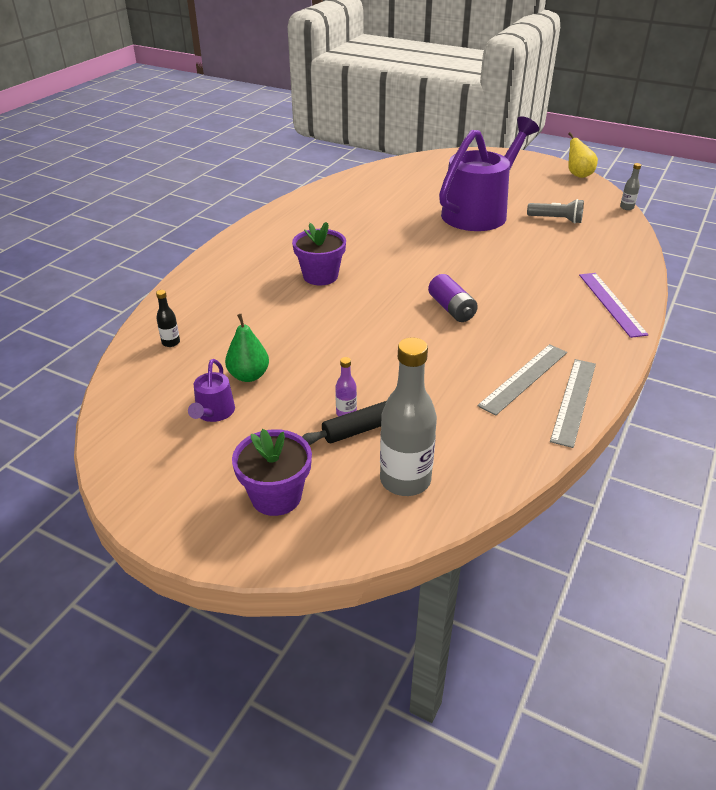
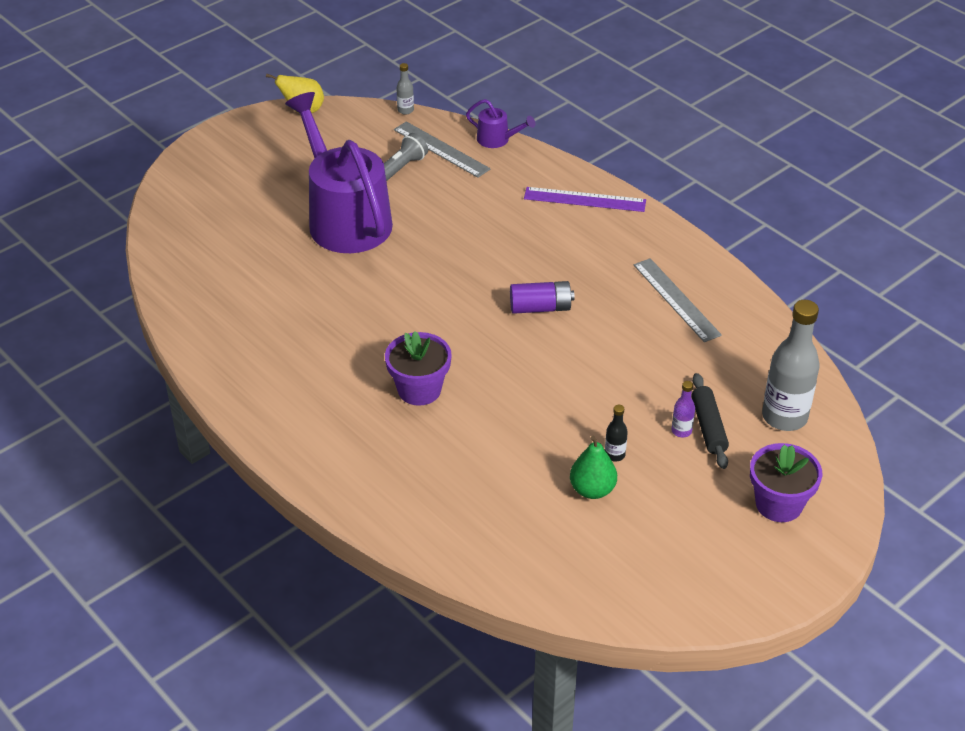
camera: 70 degrees left, 5 degrees up
black bottle [156,290,180,347] -> black bottle moved to [605,405,628,462]
purple watering can [188,359,235,422] -> purple watering can moved to [466,99,535,148]
grey ruler [550,359,596,448] -> grey ruler moved to [394,121,491,178]

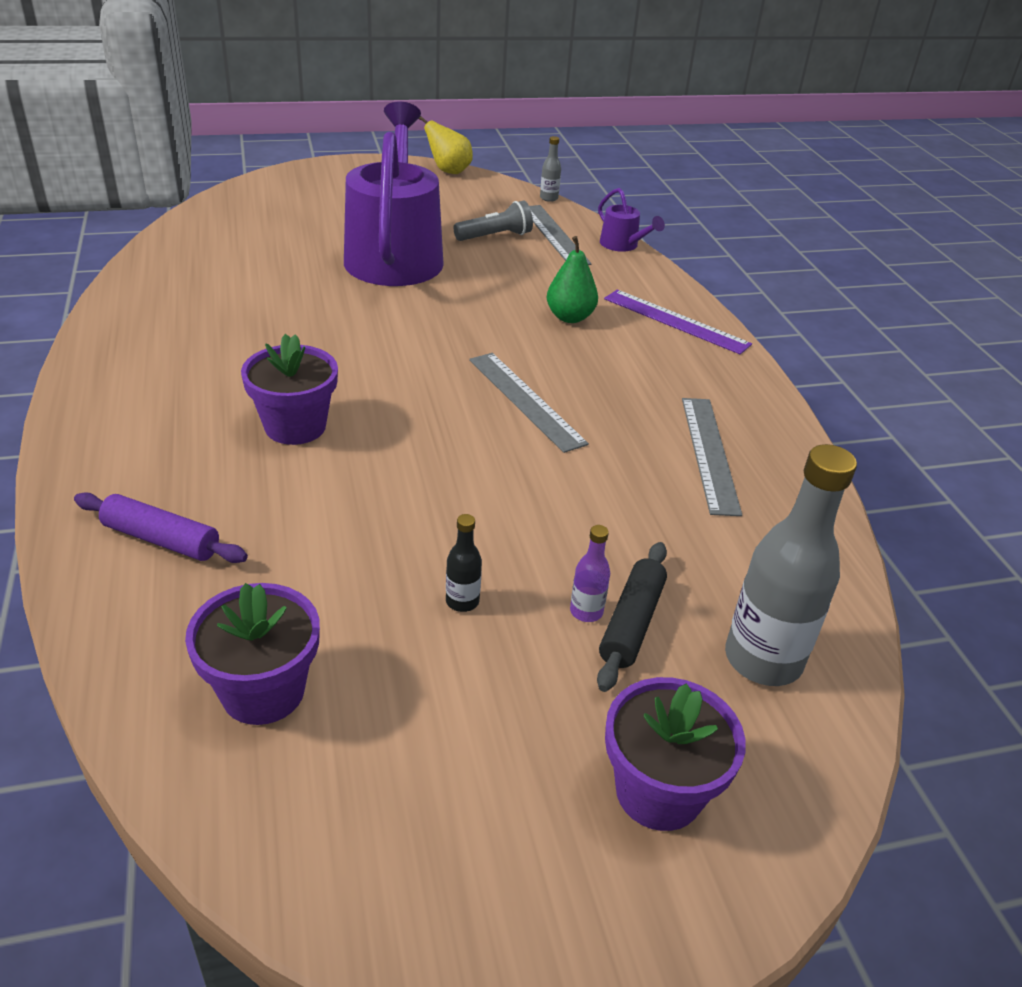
camera: 25 degrees right, 5 degrees down
purple battery [510,281,575,314] -> grey ruler [469,353,589,453]
green pear [570,436,617,499] -> green pear moved to [547,236,598,323]
none -> purple rolling pin [74,492,248,563]
none -> purple flower pot [185,583,320,725]

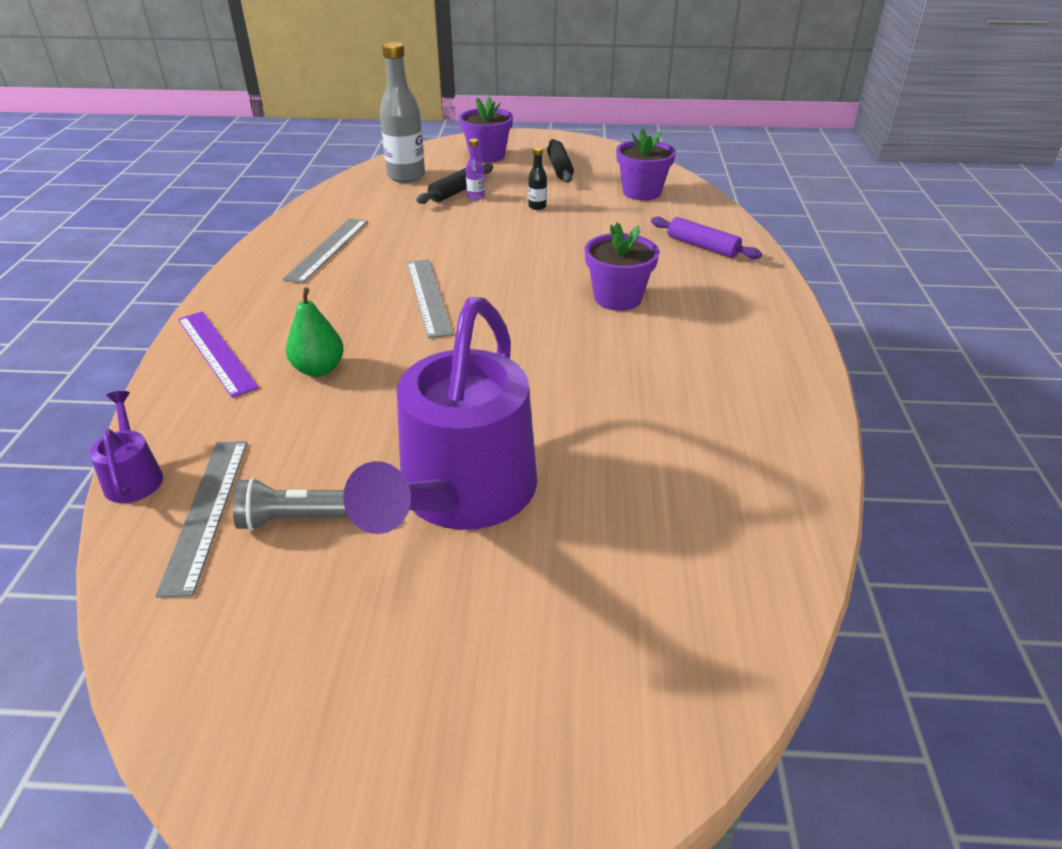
camera: 160 degrees left, 0 degrees up
yellow pear [419,116,473,174] -> none
grey bottle [540,136,561,202] -> none
none -> black rolling pin [547,139,574,183]

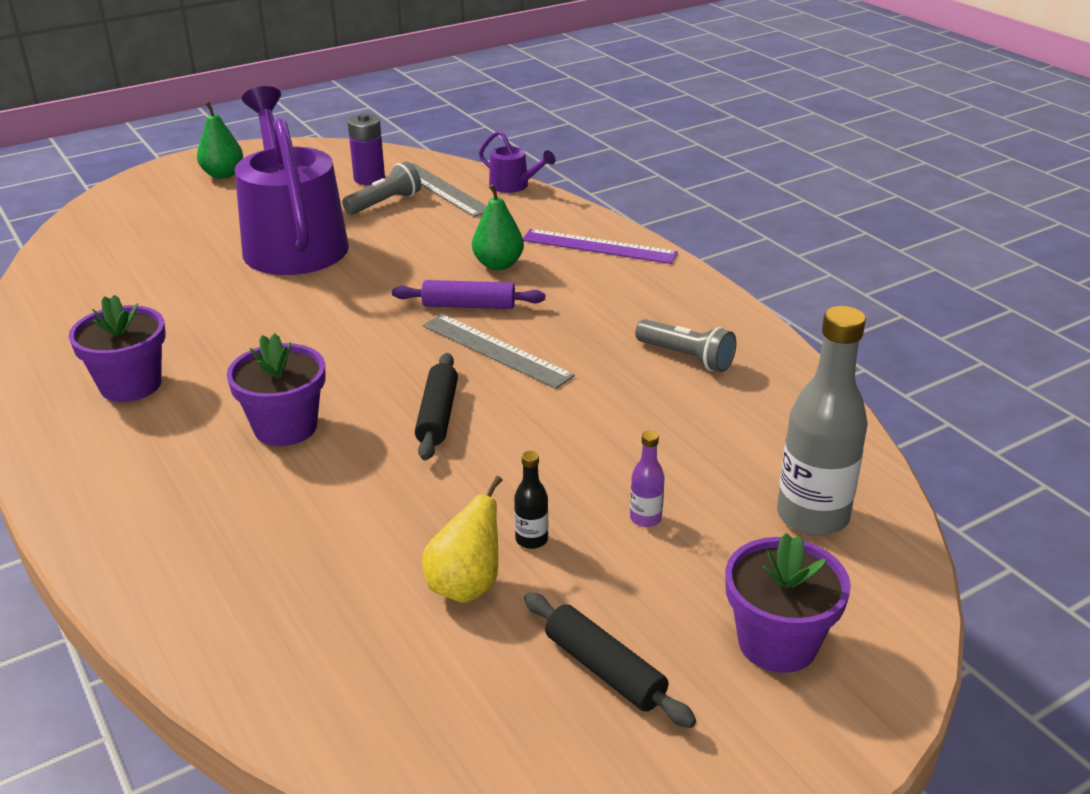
camera: 145 degrees right, 5 degrees down
grey ruler [282,218,368,284] -> grey flashlight [635,319,736,372]
black rolling pin [416,164,493,204] -> black rolling pin moved to [415,353,458,461]
purple flower pot [616,128,676,201] -> purple flower pot moved to [69,295,166,402]
purple rolling pin [651,217,762,259] -> purple rolling pin moved to [392,280,545,309]
none -> green pear [197,102,243,179]
none -> purple battery [348,113,385,185]
none -> yellow pear [422,476,502,603]

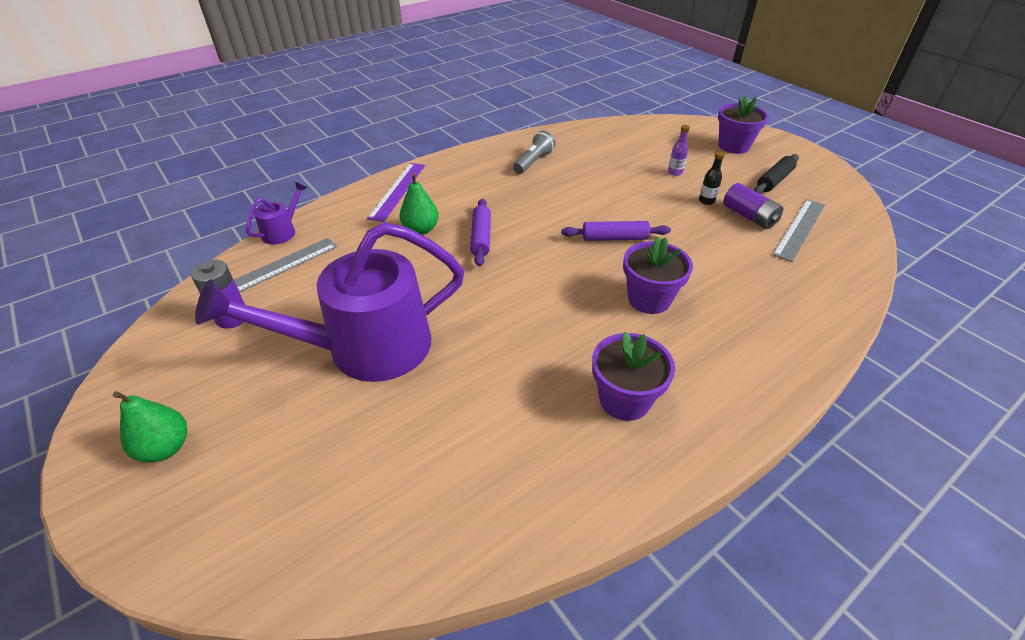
camera: 95 degrees left, 10 degrees up
grey flashlight [342,161,421,215] -> none
black rolling pin [415,353,458,461] -> purple rolling pin [561,221,671,241]
yellow pear [422,476,502,603] -> purple battery [723,183,783,229]
grey ruler [423,314,575,389] -> grey ruler moved to [773,199,825,262]
grey bottle [777,306,868,536] -> none

